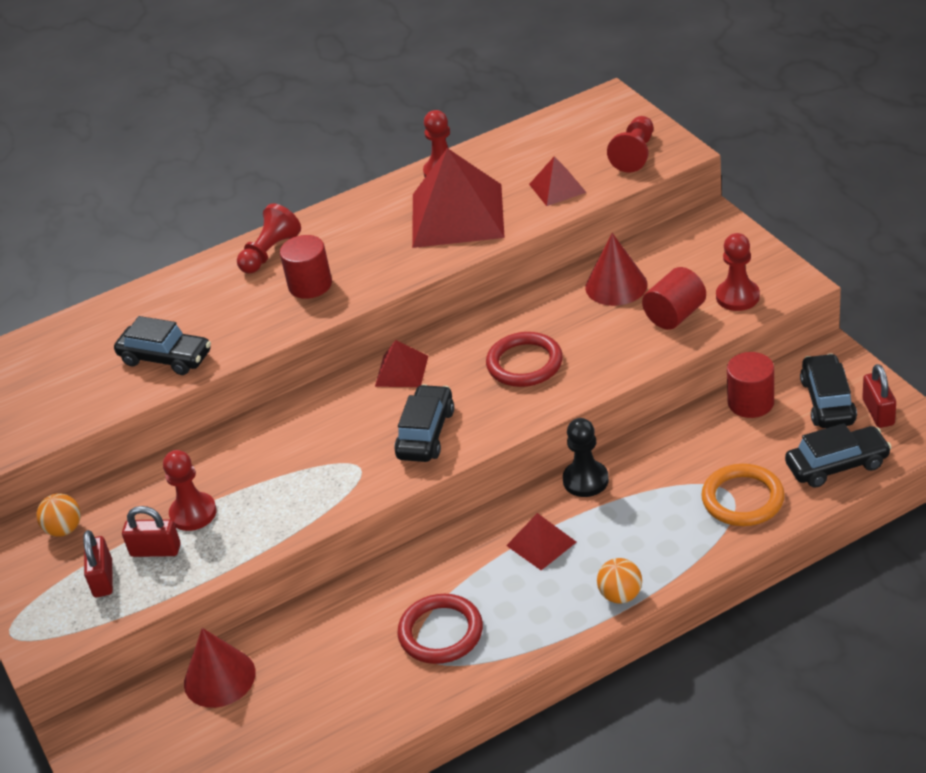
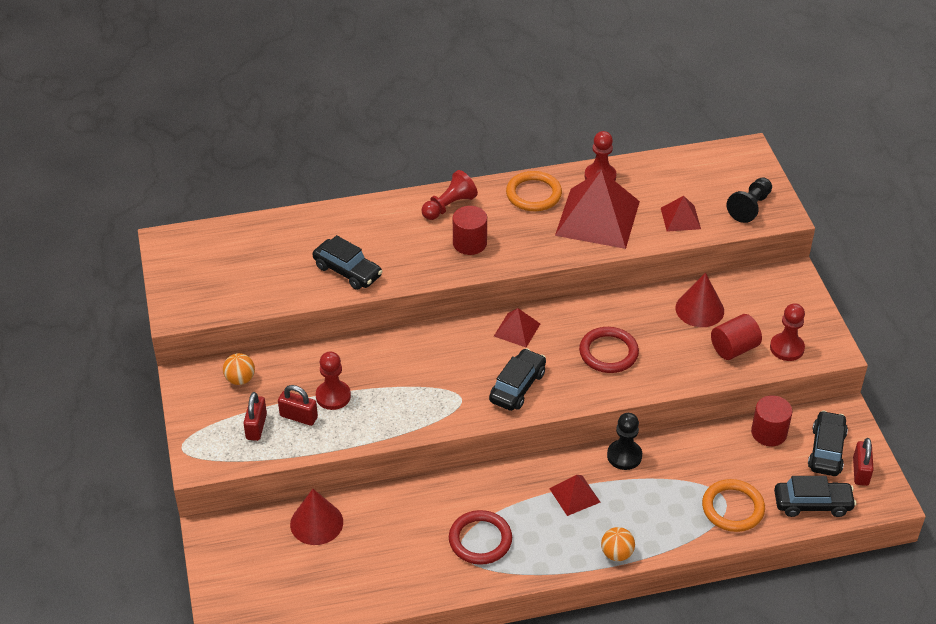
camera: 10 degrees right, 5 degrees up
red pawn [607,116,653,173] -> black pawn [727,177,772,223]
none -> orange ring [506,171,562,211]

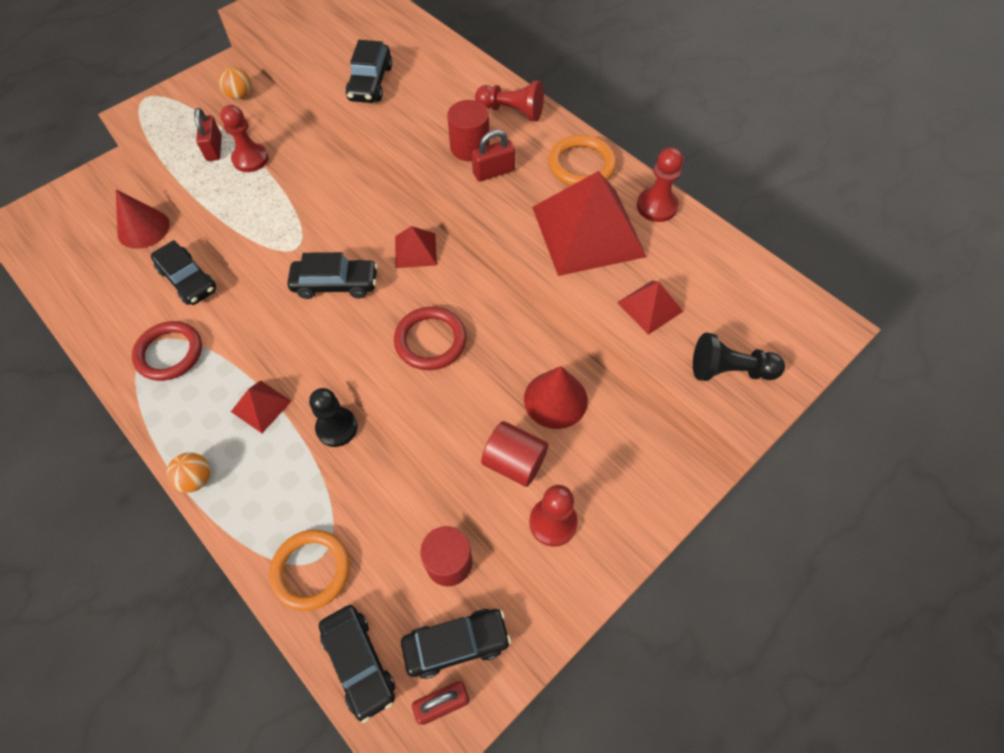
camera: 60 degrees right, 15 degrees up
red padlock [243,392,267,441] -> red padlock moved to [472,130,515,181]
none -> black car [151,240,216,305]

